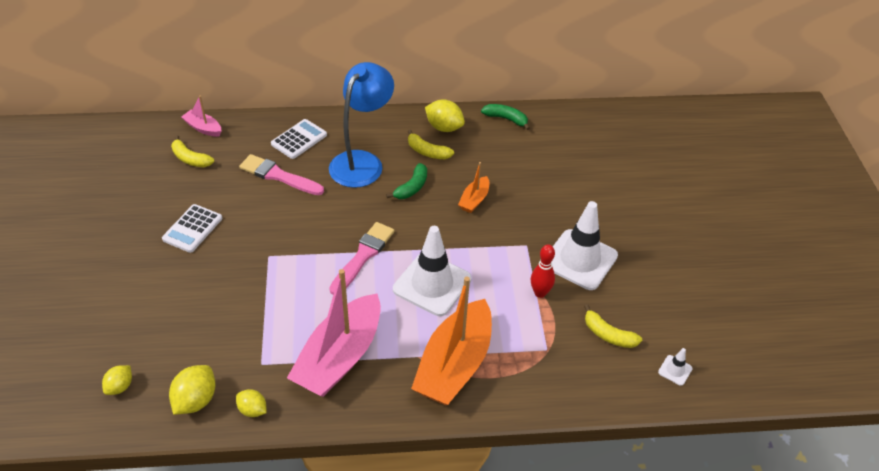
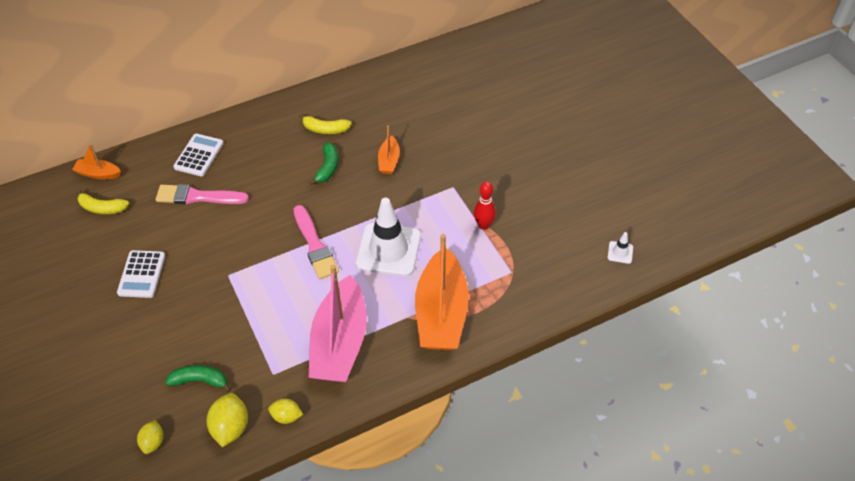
camera: 20 degrees left, 5 degrees up
pink boat [181,96,221,137] -> orange boat [72,143,121,179]
blue lamp [329,62,394,188] -> none
pink brush [329,222,394,295] -> pink brush turned 150 degrees clockwise [294,205,339,279]
yellow lemon [425,99,465,132] -> none
green banana [481,104,530,130] -> green banana moved to [165,365,231,392]
white traffic cone [552,201,618,290] -> none
yellow banana [584,304,642,348] -> none

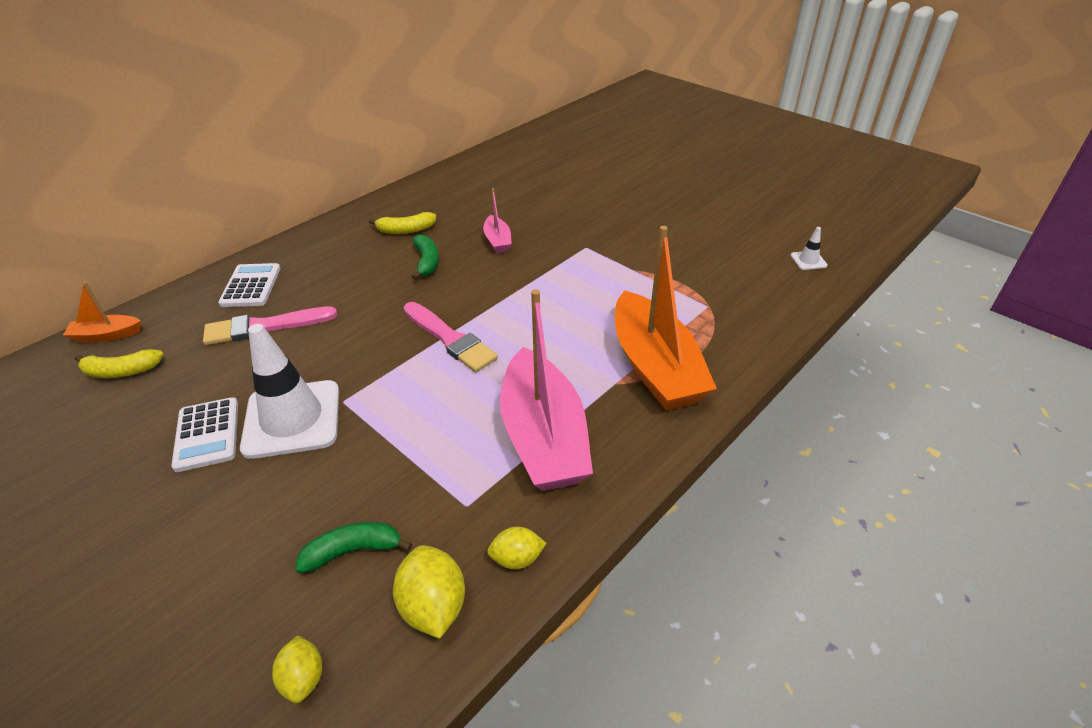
camera: 20 degrees left, 10 degrees down
white traffic cone [356,198,421,276] -> white traffic cone moved to [240,324,339,459]
orange boat [378,126,400,174] -> pink boat [483,188,512,253]
red bowling pin [474,181,496,230] -> none

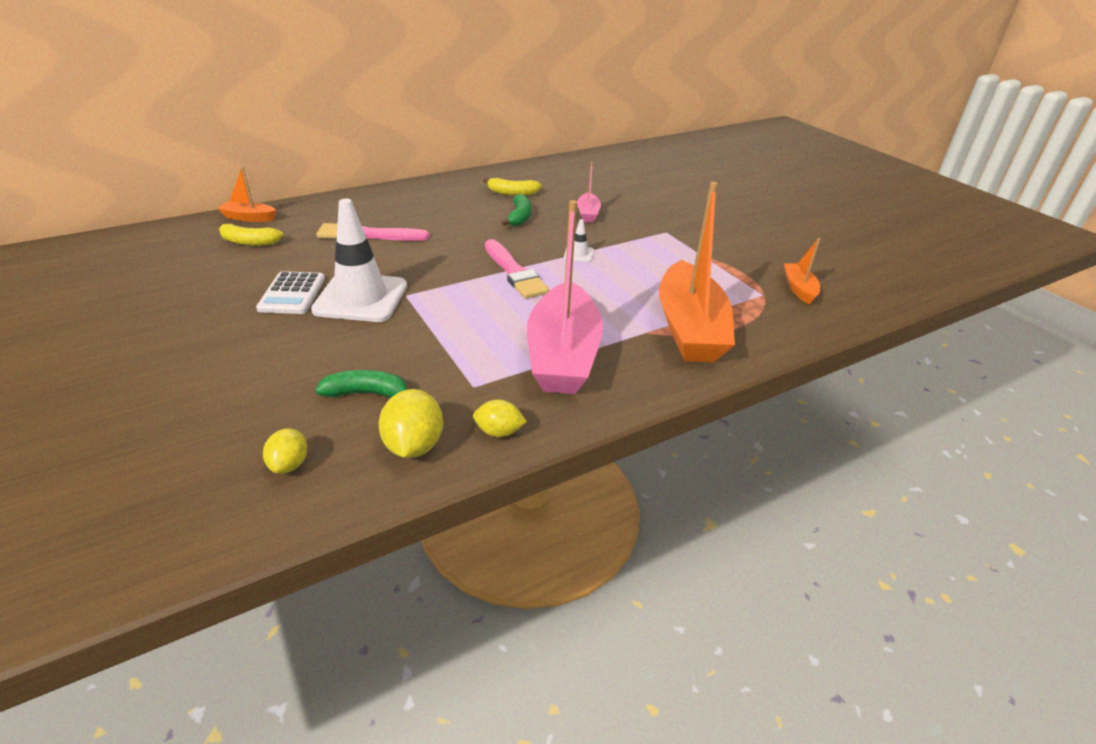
camera: 15 degrees right, 5 degrees down
white calculator [218,263,281,307] -> none
white traffic cone [790,227,827,270] -> white traffic cone moved to [564,219,594,262]
none -> orange boat [784,238,821,305]

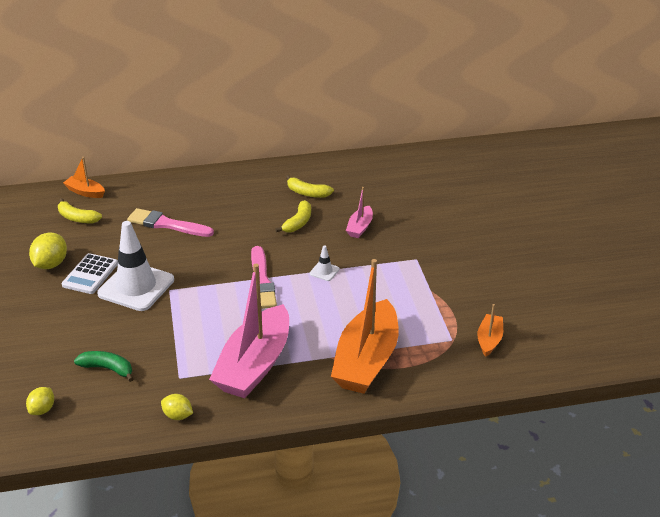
camera: 20 degrees right, 0 degrees up
yellow lemon [379,389,443,458] -> yellow lemon moved to [29,232,67,269]
green banana [501,194,531,226] -> yellow banana [275,200,311,233]

